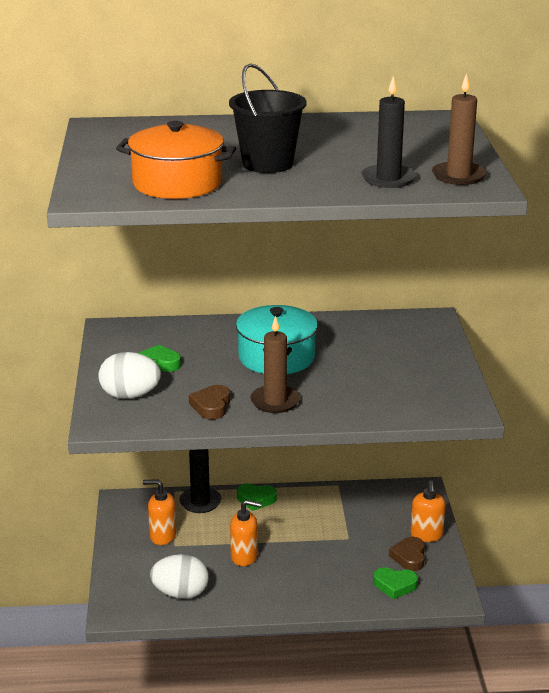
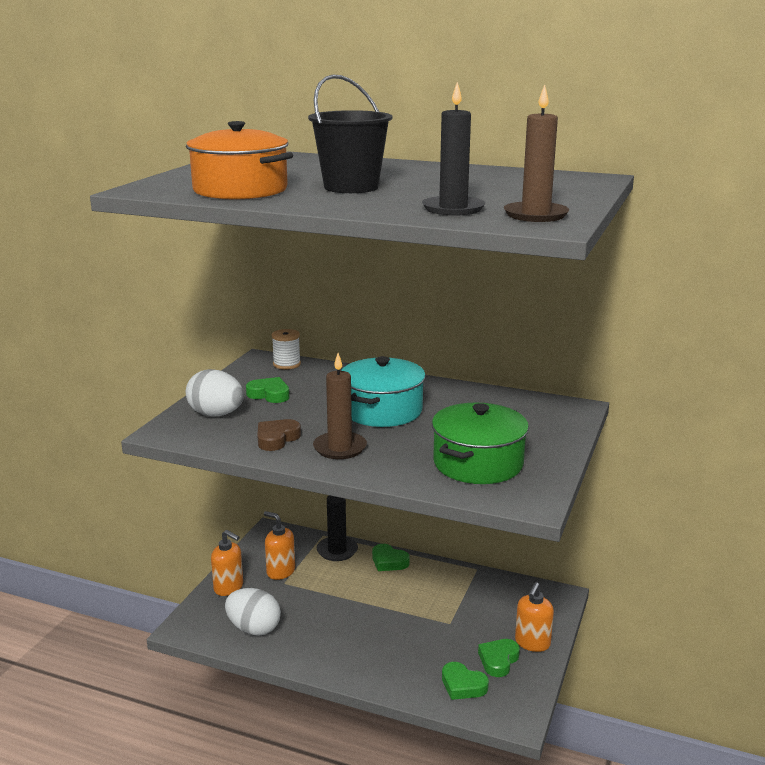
camera: 25 degrees right, 5 degrees down
orange soap dispenser [230,500,262,566] -> orange soap dispenser moved to [211,530,243,596]
brown heart [389,537,425,571] -> green heart [478,639,520,677]
none -> white spool [272,329,301,369]
none -> green pot [432,402,529,484]

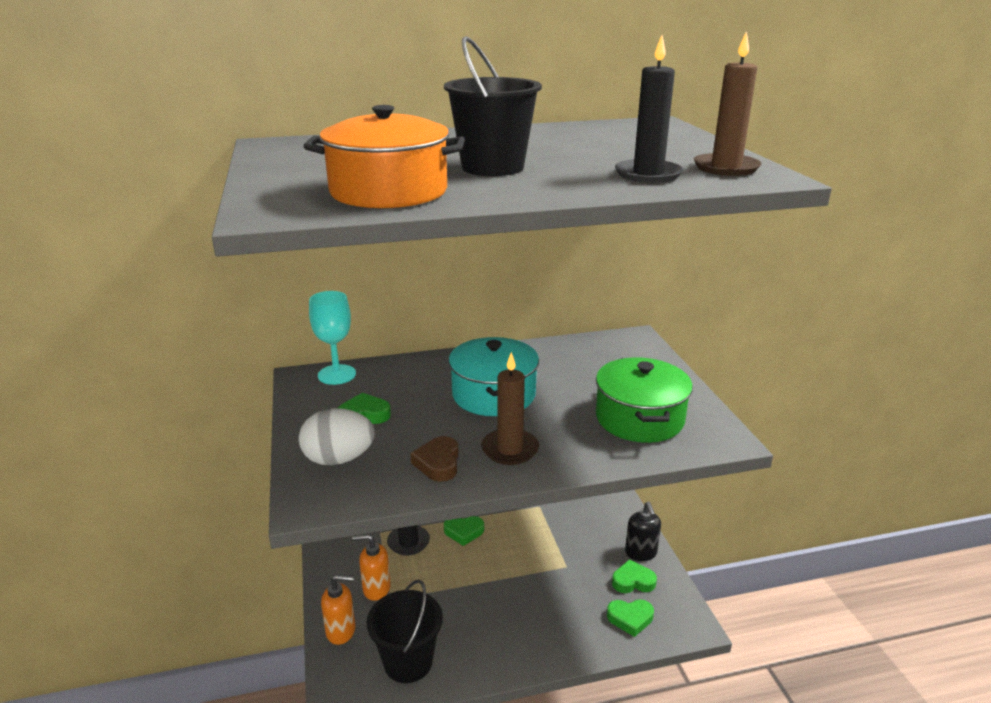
camera: 35 degrees left, 5 degrees up
white egg [225,588,281,636] -> black bucket [367,580,443,683]
white spool [272,329,301,369] -> turquoise goblet [309,291,356,385]
green heart [478,639,520,677] -> green heart turned 90 degrees clockwise [612,559,657,593]
orange soap dispenser [515,582,554,652] -> black soap dispenser [625,502,661,561]

